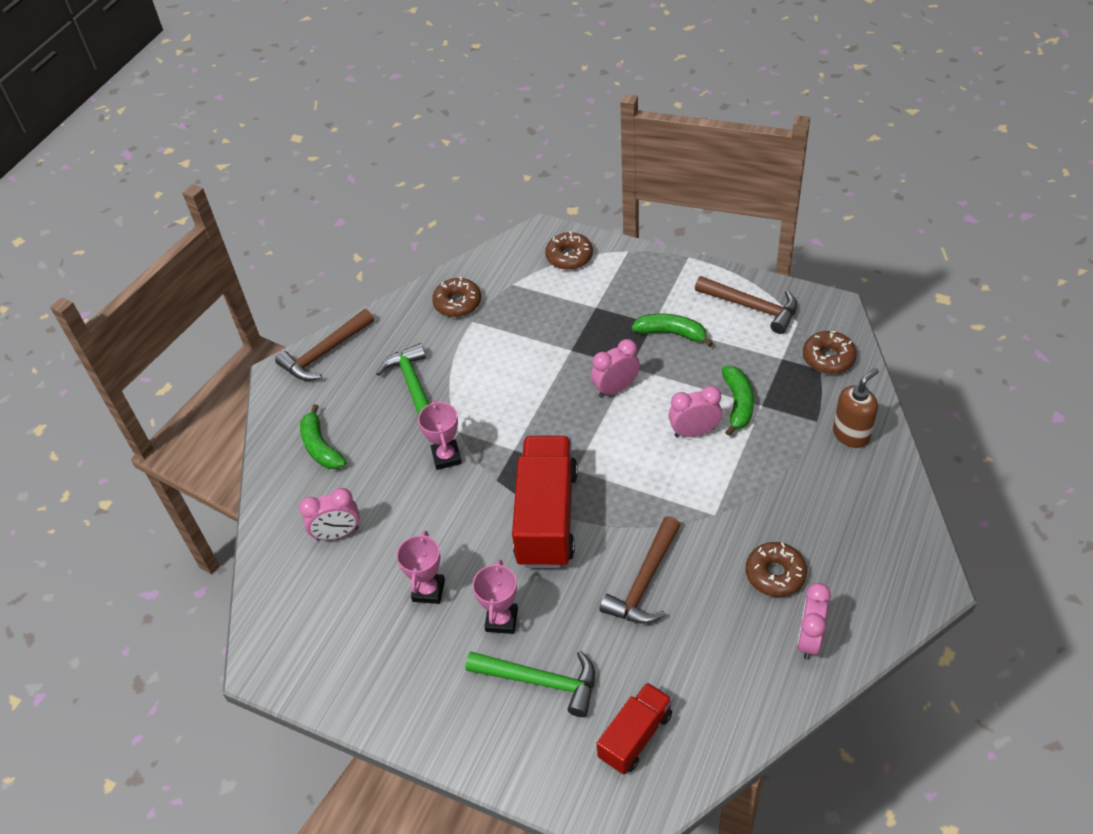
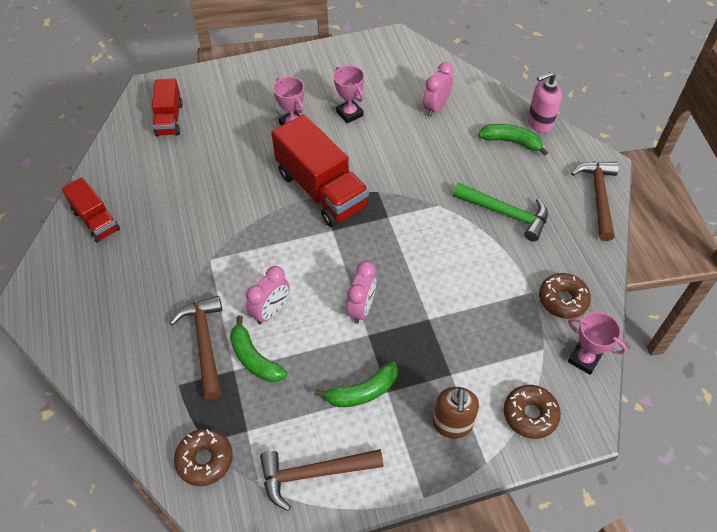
camera: 135 degrees right, 5 degrees up
pink trophy [418,400,462,470] -> pink trophy moved to [568,312,627,375]
green hammer [465,651,595,717] -> none
brown hammer [599,516,681,624] -> brown hammer moved to [170,296,222,399]
brown donut [746,542,807,597] -> none
pink clock [797,583,831,660] -> red truck [62,177,120,243]
brown soap dispenser [833,368,879,448] -> brown soap dispenser moved to [433,387,479,439]
none -> pink soap dispenser [527,72,562,133]

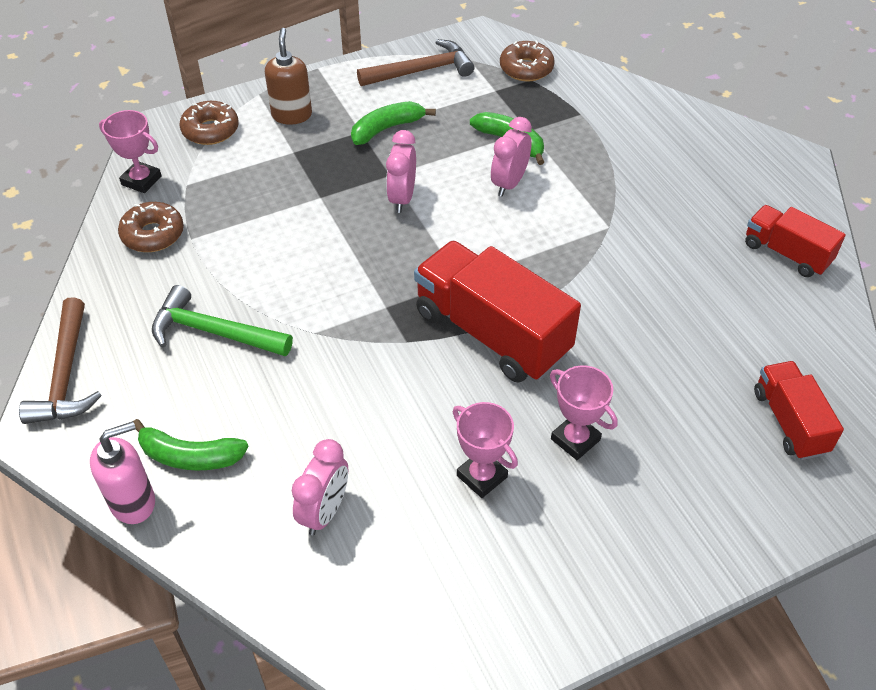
camera: 170 degrees right, 5 degrees down
brown hammer [170,296,222,399] -> none

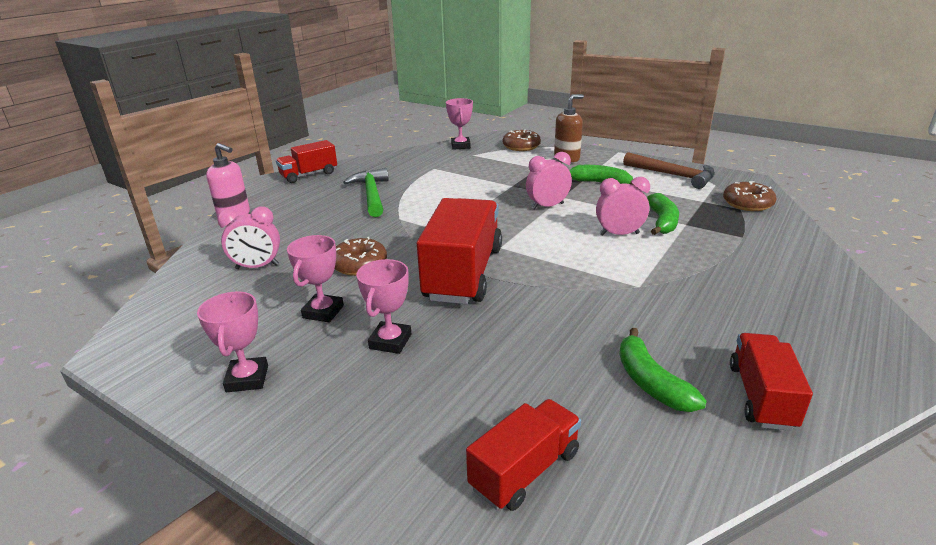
camera: 60 degrees right, 20 degrees down
brown hammer [19,297,102,424] -> red truck [276,140,337,183]
brown donut [118,202,184,252] -> brown donut moved to [335,237,387,276]
green banana [133,419,249,471] -> green banana moved to [619,328,707,412]
none -> pink trophy [197,292,268,392]

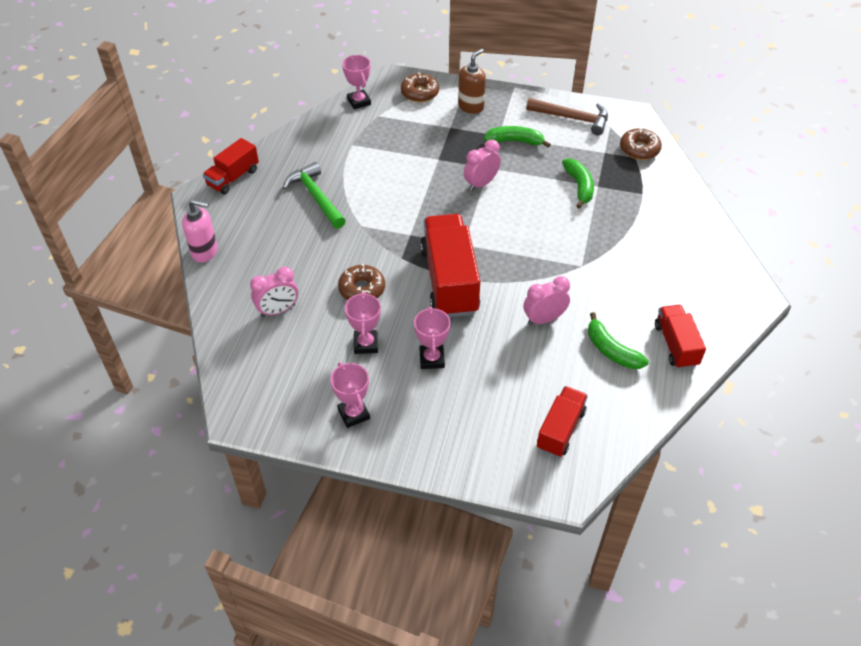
camera: 20 degrees left, 20 degrees up
pink clock [596,177,650,236] -> pink clock moved to [523,276,570,325]

